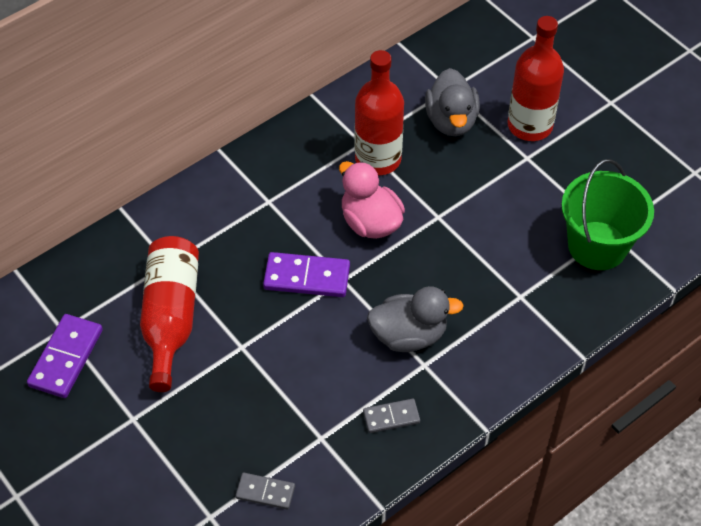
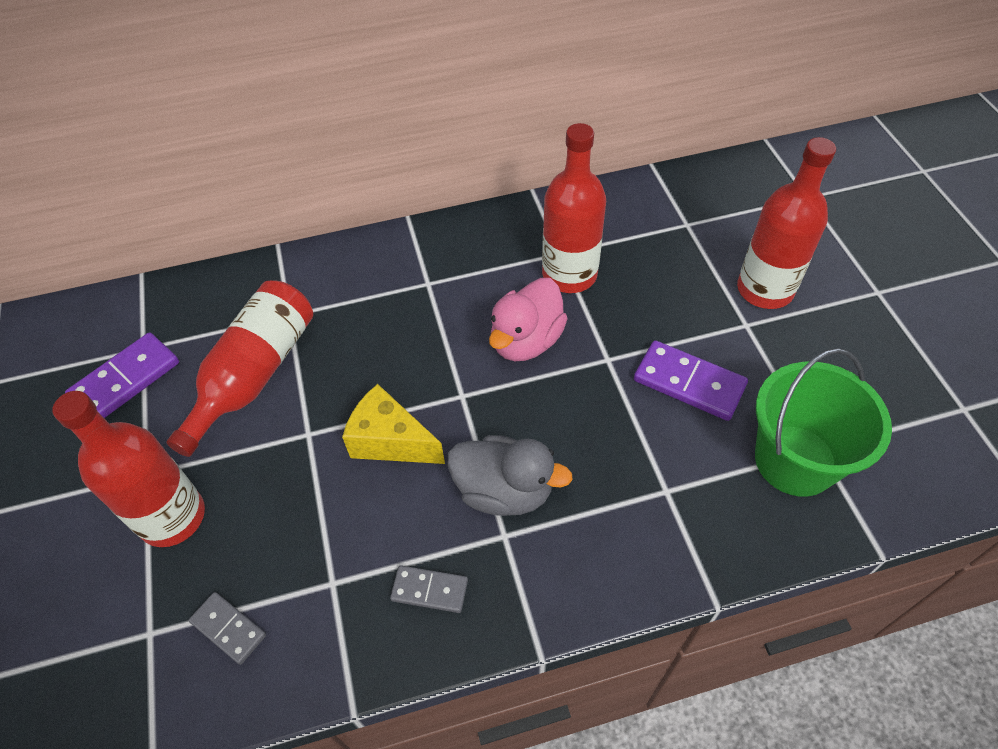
camera: 25 degrees right, 0 degrees up
purple domino [263,252,350,297] -> purple domino moved to [634,340,748,421]
pink duck [339,161,405,239] -> pink duck turned 135 degrees counterclockwise [489,278,568,361]
grey duck [425,68,480,136] -> none
none -> red bottle [52,391,205,547]
none -> yellow cheese [342,384,445,464]

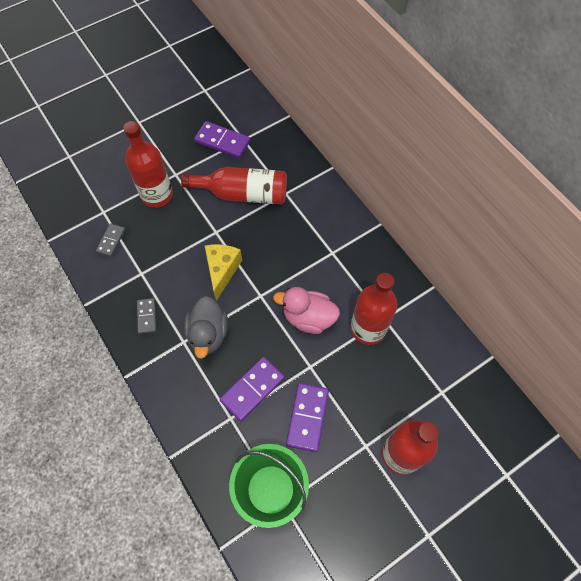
camera: 70 degrees right, 10 degrees up
none -> purple domino [220,357,285,422]

